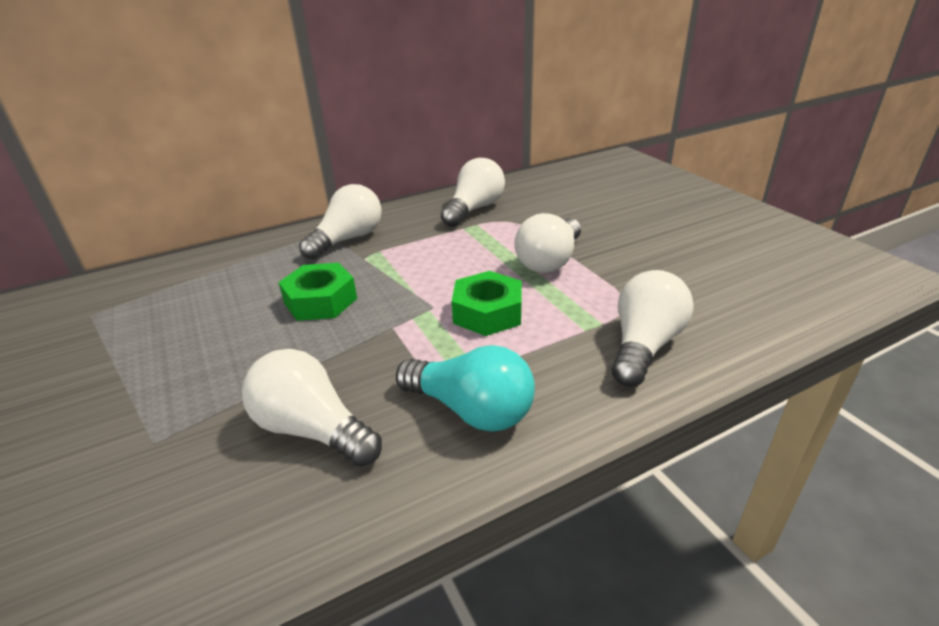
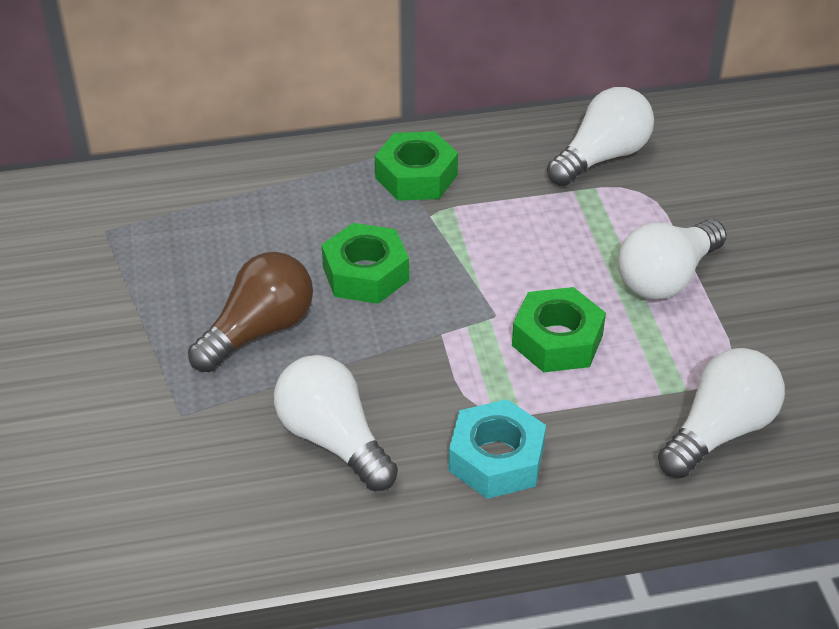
camera: 15 degrees right, 10 degrees up
white light bulb [299,184,382,260] -> green nut [375,131,458,201]
turquoise light bulb [396,345,535,432] -> turquoise nut [448,399,546,499]
none -> brown light bulb [188,252,313,372]

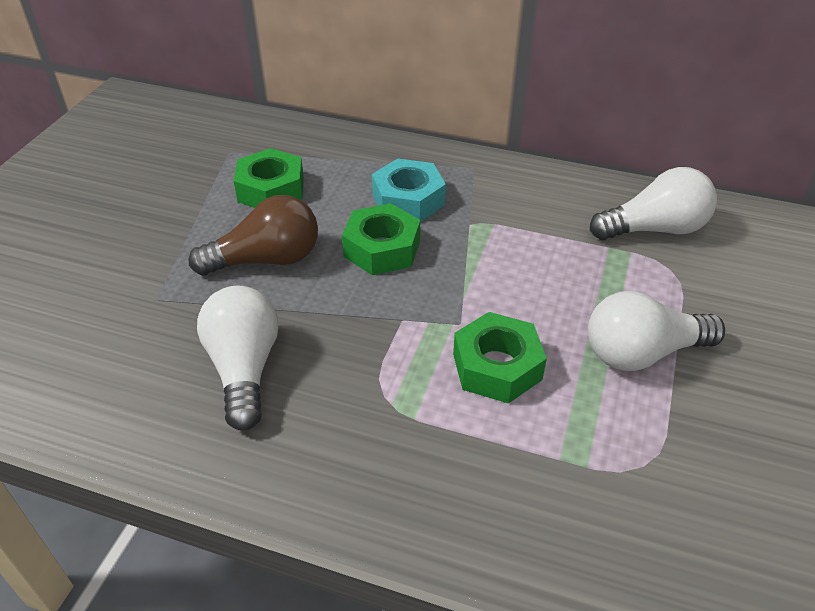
camera: 30 degrees right, 0 degrees up
green nut [375,131,458,201] -> green nut moved to [234,148,304,208]
turquoise nut [448,399,546,499] -> turquoise nut moved to [372,158,446,222]
white light bulb [658,348,785,478] -> none

